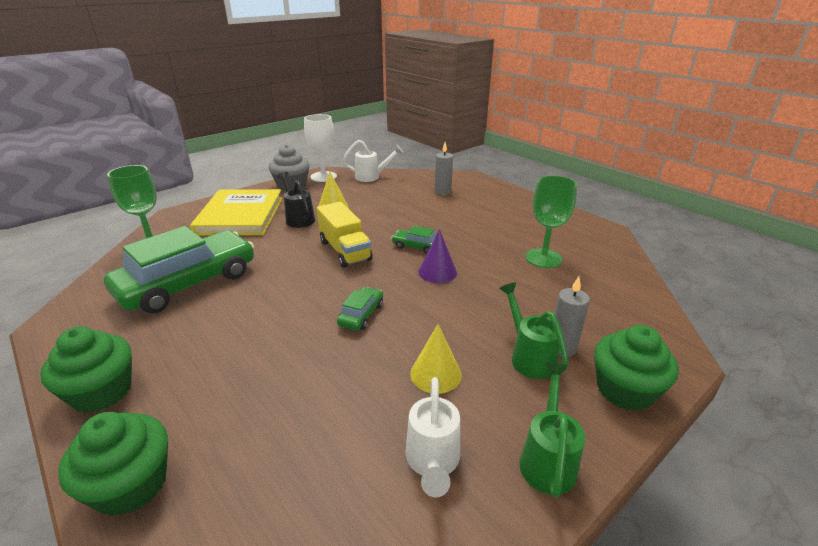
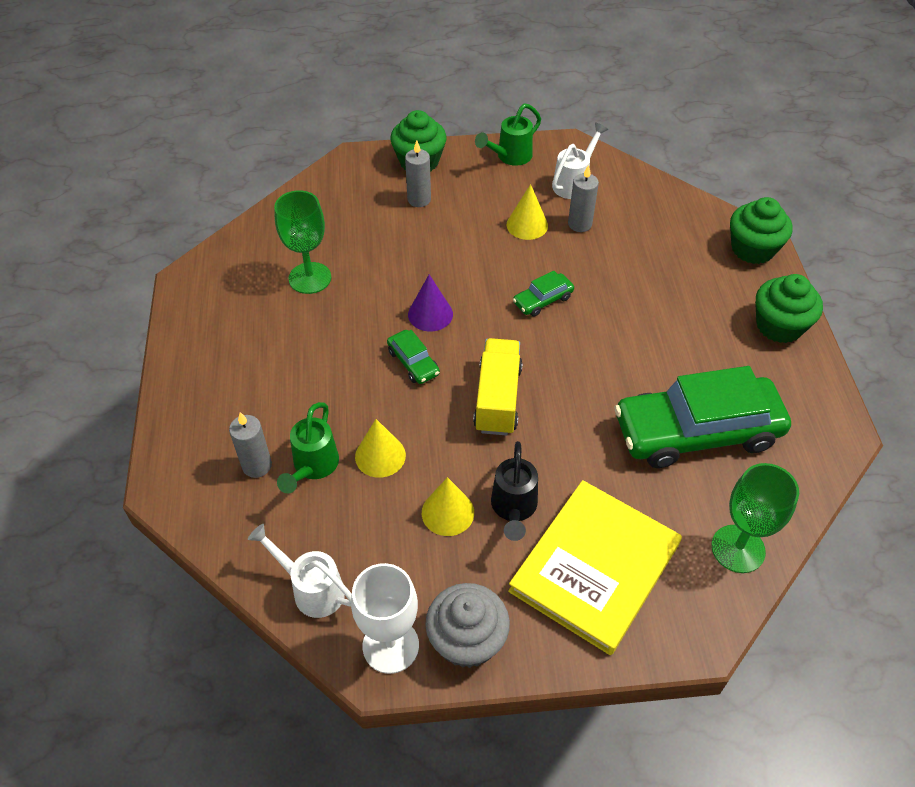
camera: 145 degrees left, 20 degrees up
green watering can [499,282,569,379] -> green watering can moved to [277,402,339,493]
none -> yellow cone [355,419,406,478]
none -> grey candle [568,164,599,232]

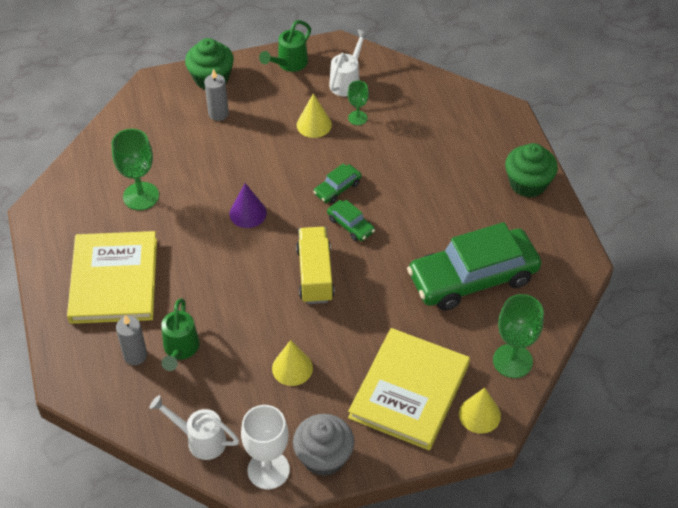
camera: 10 degrees left, 0 degrees up
yellow cone [355,419,406,478] -> yellow cone moved to [459,388,501,434]
green car [387,330,440,384] -> green car moved to [327,200,375,241]
black watering can [491,441,538,541] -> none
grey candle [568,164,599,232] -> green goblet [348,81,369,125]
green cupcake [730,197,793,264] -> none
none -> yellow book [67,231,157,324]

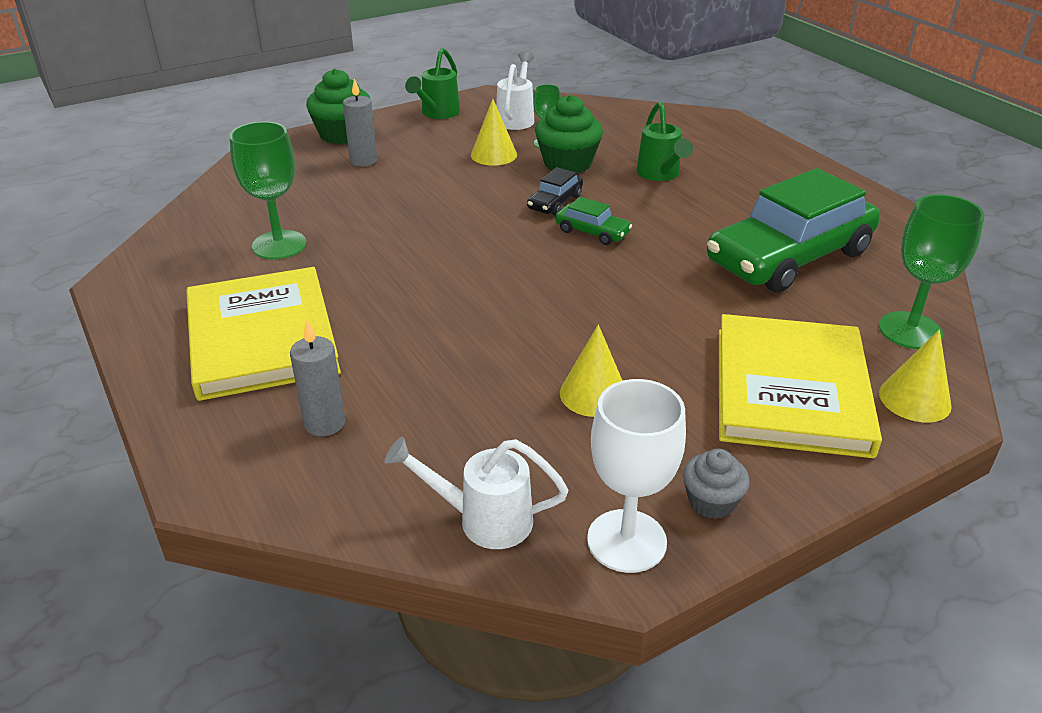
camera: 15 degrees left, 15 degrees down
green watering can [161,298,200,371] -> green watering can moved to [636,102,693,181]
purple cone [229,183,267,228] -> none
grey cupcake [293,414,354,476] -> grey cupcake [683,449,750,519], size x0.59
yellow truck [296,227,335,304] -> none
green car [314,164,362,203] -> black car [527,167,583,216]
green cupcake [505,143,558,198] -> green cupcake moved to [535,95,603,173]

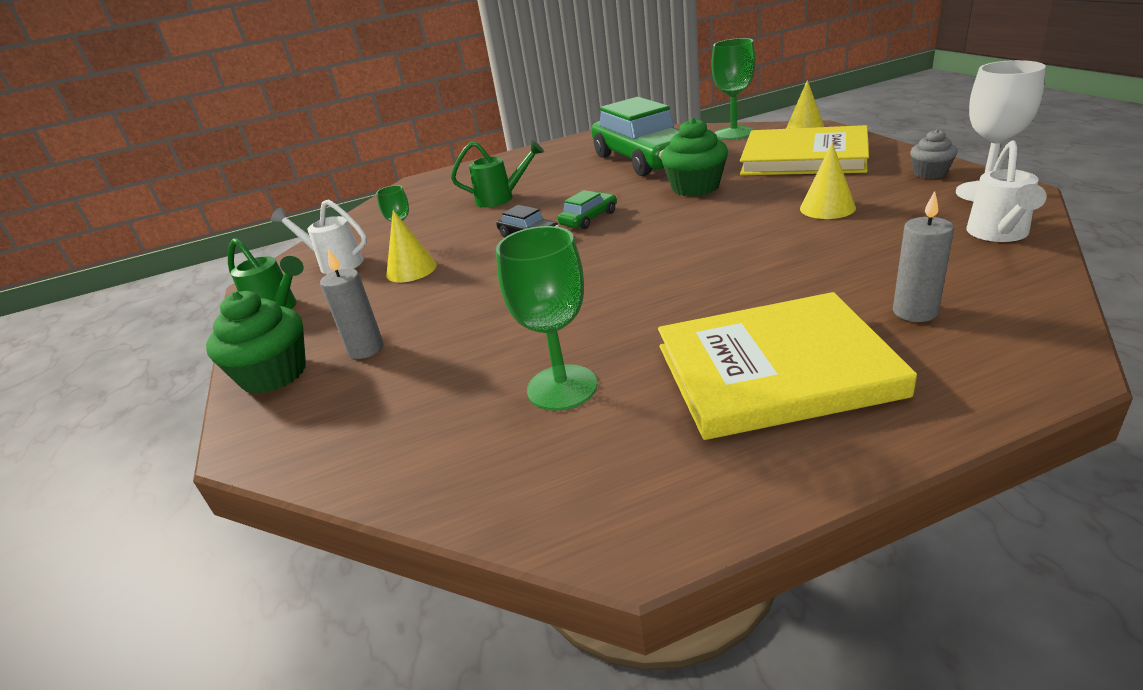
camera: 75 degrees left, 5 degrees down
green cupcake [535,95,603,173] -> green cupcake moved to [661,118,728,197]

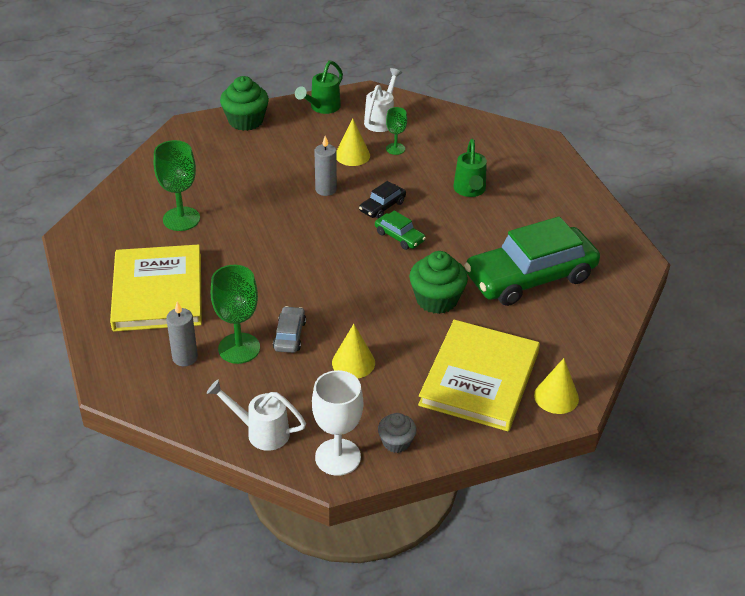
camera: 85 degrees right, 10 degrees up
grey candle [320,249,384,359] -> grey candle moved to [314,136,337,196]
green goblet [712,38,755,140] -> green goblet moved to [211,265,260,364]
none -> grey car [273,306,306,353]

